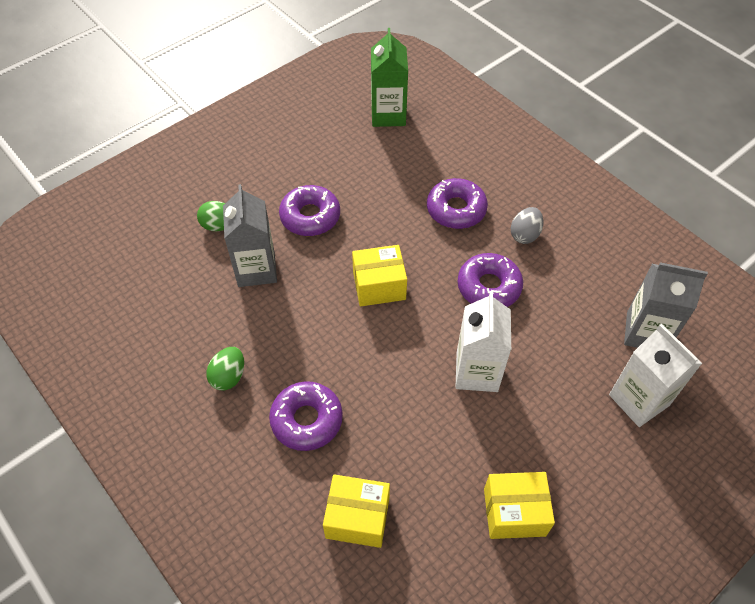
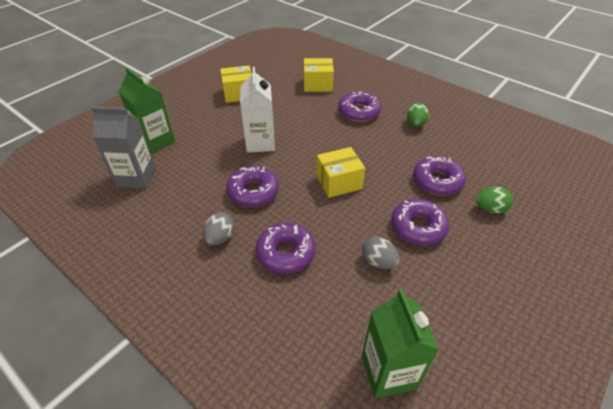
camera: 170 degrees right, 10 degrees down
grey carton [223,184,277,287] -> purple donut [413,156,466,196]
white carton [609,323,702,427] -> green carton [119,68,175,154]
none -> grey egg [362,237,400,269]

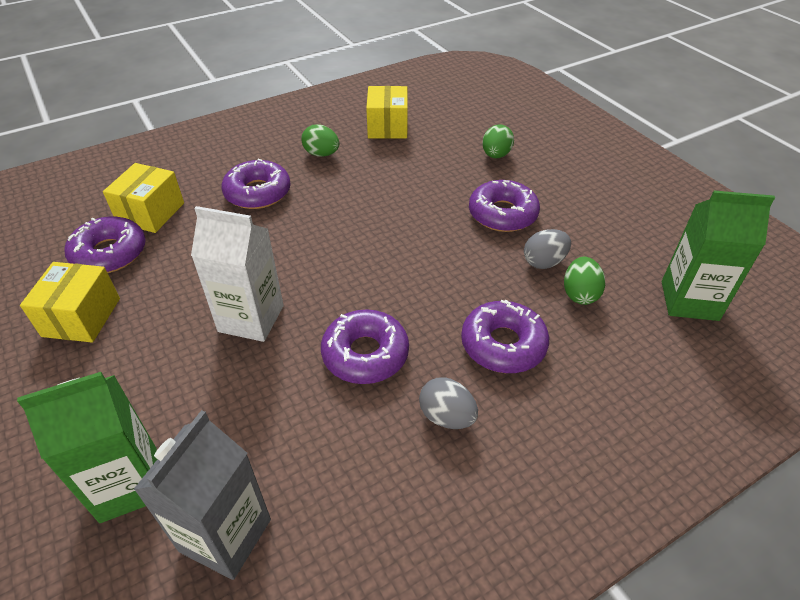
camera: 70 degrees left, 0 degrees up
yellow box [316,147,365,198] -> yellow box moved to [366,86,408,139]
purple donut [413,156,466,196] -> purple donut moved to [64,216,146,273]
none -> green egg [564,257,605,305]

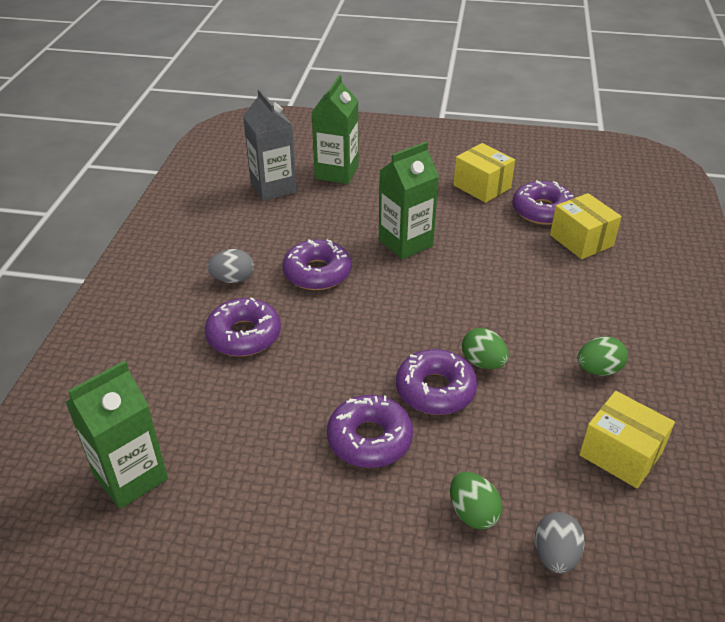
camera: 130 degrees right, 5 degrees down
white carton [191,206,284,342] -> green carton [379,142,439,260]
purple donut [221,158,291,209] -> purple donut moved to [396,349,477,415]
grey egg [524,229,571,269] -> grey egg moved to [535,512,585,574]
green egg [564,257,605,305] -> green egg moved to [462,328,509,369]

